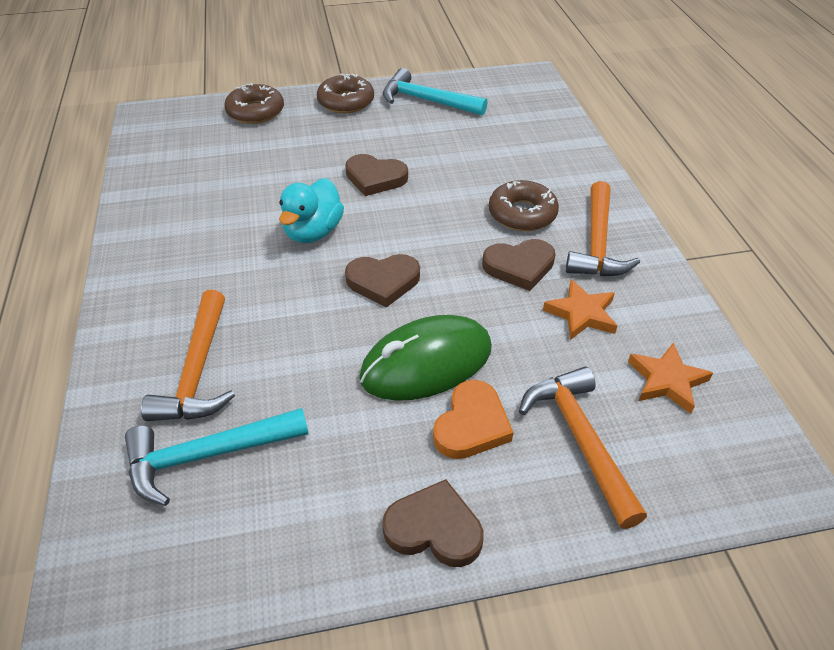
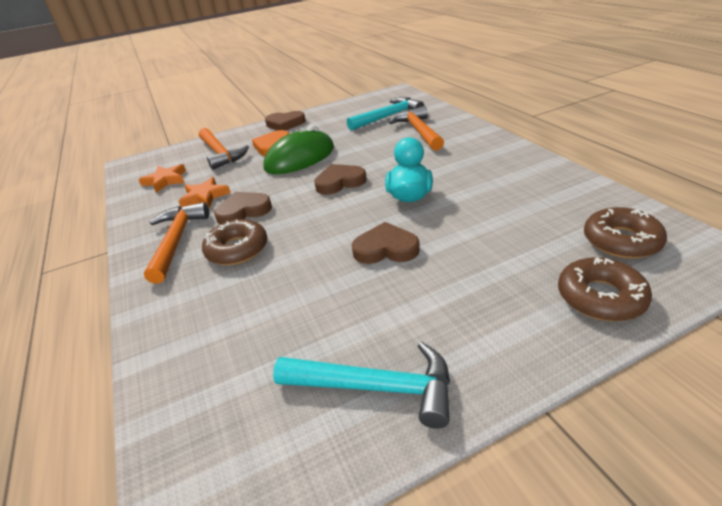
camera: 170 degrees right, 10 degrees down
brown donut [317,74,374,113] -> brown donut moved to [584,207,667,259]

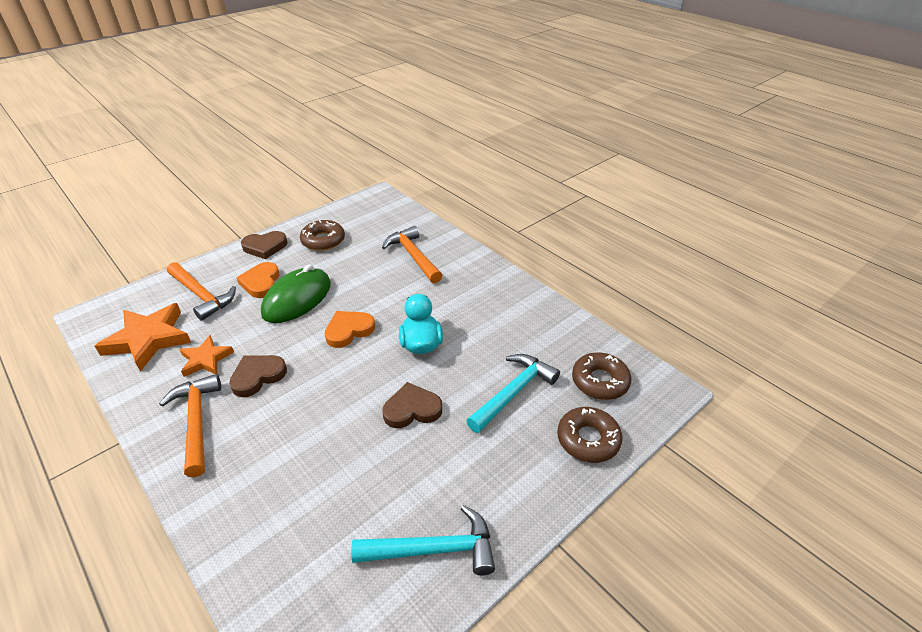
camera: 20 degrees left, 5 degrees up
orange star [138,164,186,193] -> orange star [95,303,191,372], size x1.69
brown donut [202,219,267,265] -> brown donut moved to [300,220,345,251]
brown heart [314,164,367,195] -> orange heart [325,311,375,348]
turquoise hammer [347,97,424,131] -> turquoise hammer moved to [467,354,560,433]

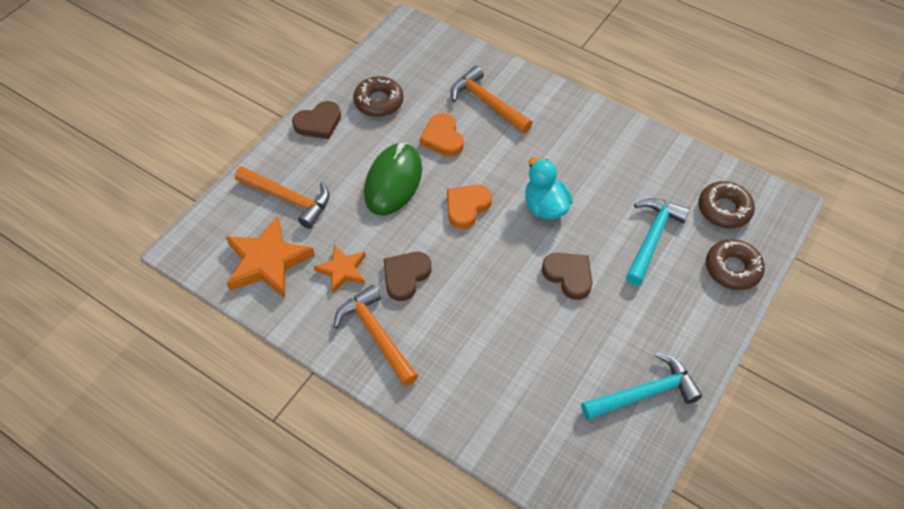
camera: 15 degrees left, 15 degrees up
orange heart [236,262,279,298] -> orange heart moved to [420,113,464,157]
brown heart [382,382,442,428] -> brown heart turned 75 degrees clockwise [542,253,592,300]

